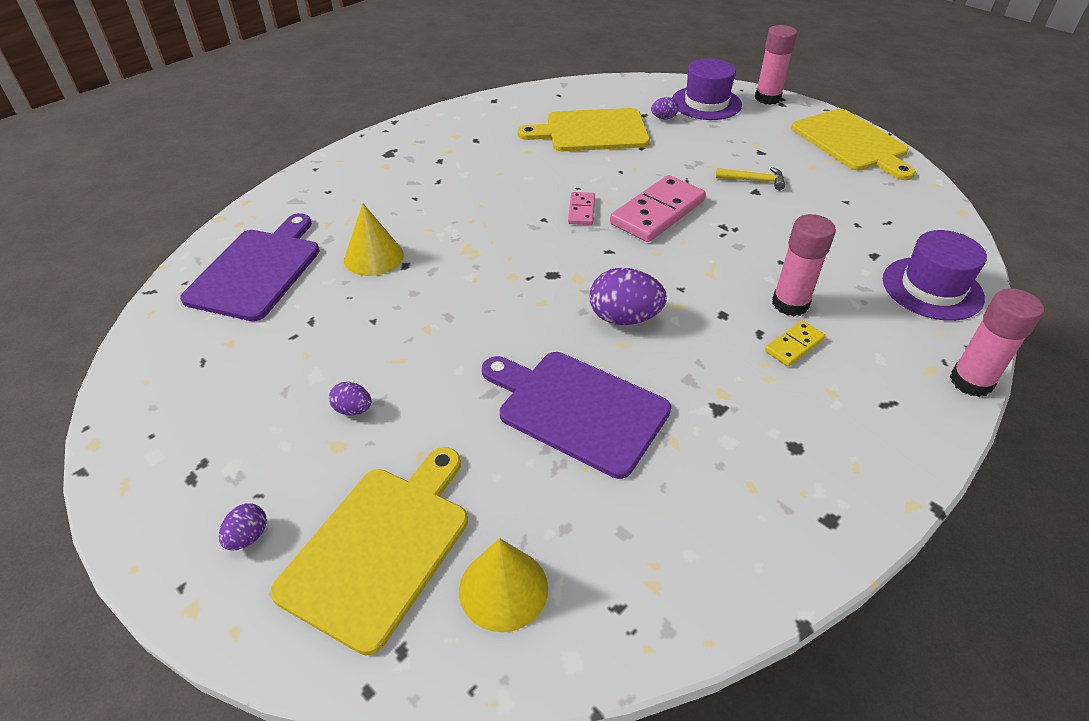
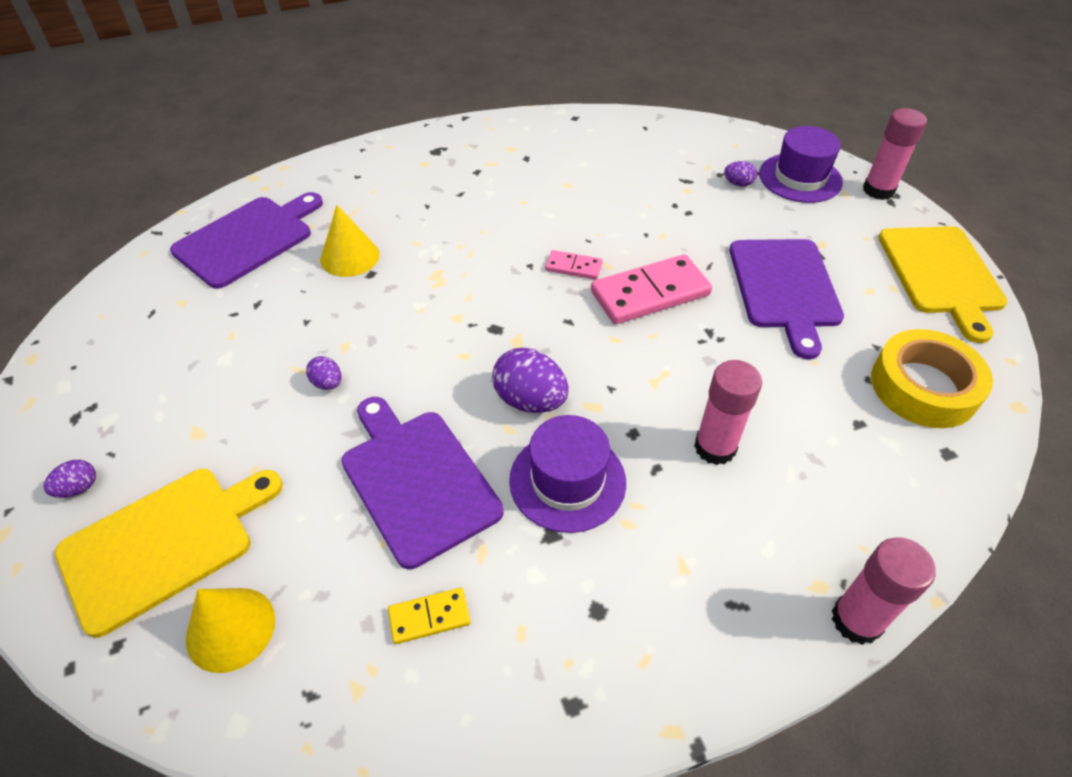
camera: 25 degrees right, 5 degrees up
purple egg [329,382,372,415] -> purple egg moved to [306,356,341,390]
yellow cutting board [518,108,650,151] -> none
pink domino [568,192,595,225] -> pink domino turned 75 degrees clockwise [545,250,603,280]
yellow hammer [716,167,785,190] -> purple cutting board [729,239,844,359]
yellow domino [765,321,825,366] -> yellow domino moved to [388,588,471,644]
purple hat [883,230,987,321] -> purple hat moved to [509,415,626,533]
none -> yellow tape [871,329,993,428]

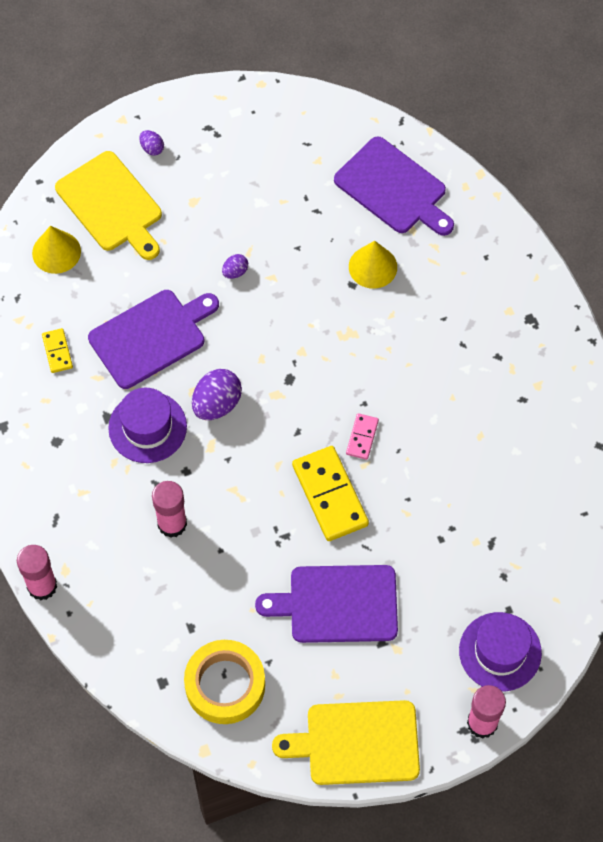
camera: 90 degrees right, 15 degrees up
pink domino [591,254,712,324] -> yellow domino [292,446,369,541]
purple egg [724,161,757,187] -> none

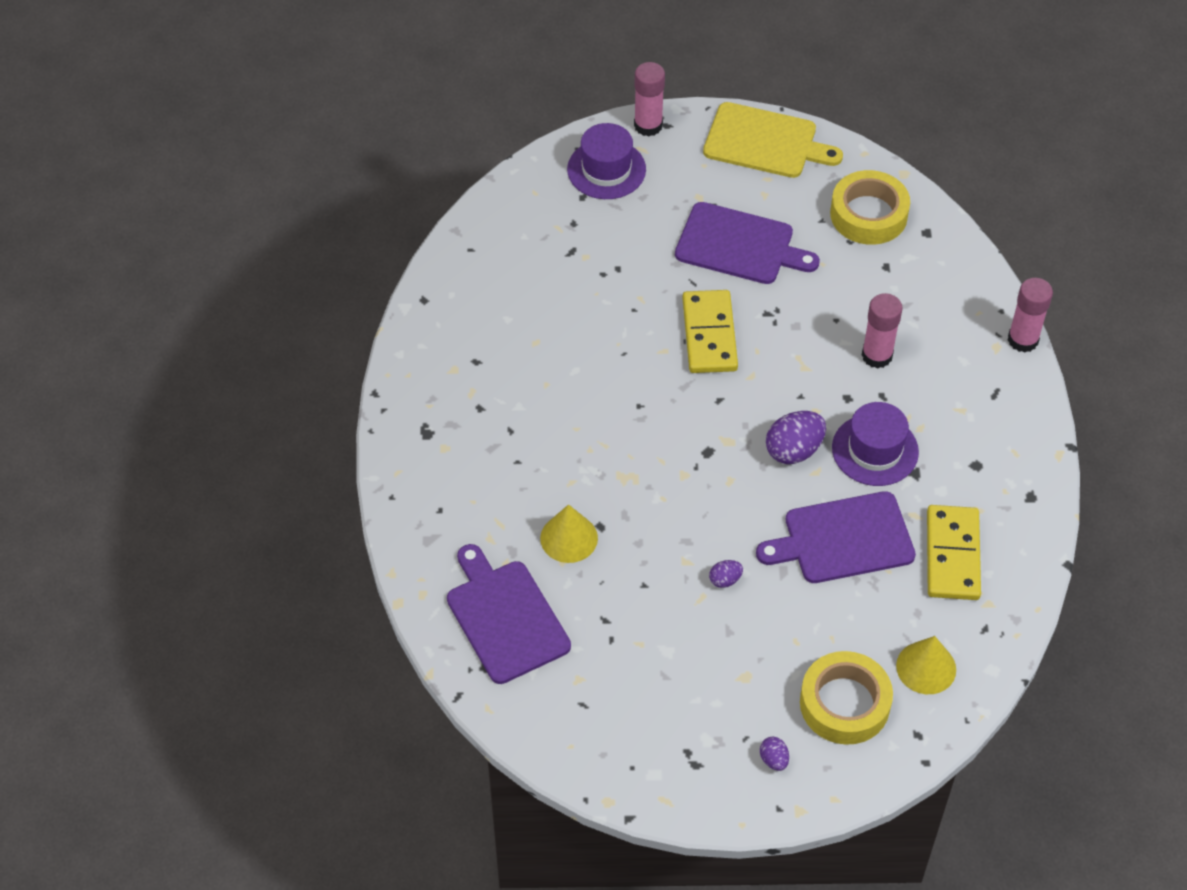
camera: 160 degrees left, 10 degrees down
yellow domino [42,328,73,373] -> yellow domino [927,505,981,600], size x1.99
yellow cutting board [55,151,162,260] -> yellow tape [800,651,893,745]
pink domino [346,413,379,460] -> none

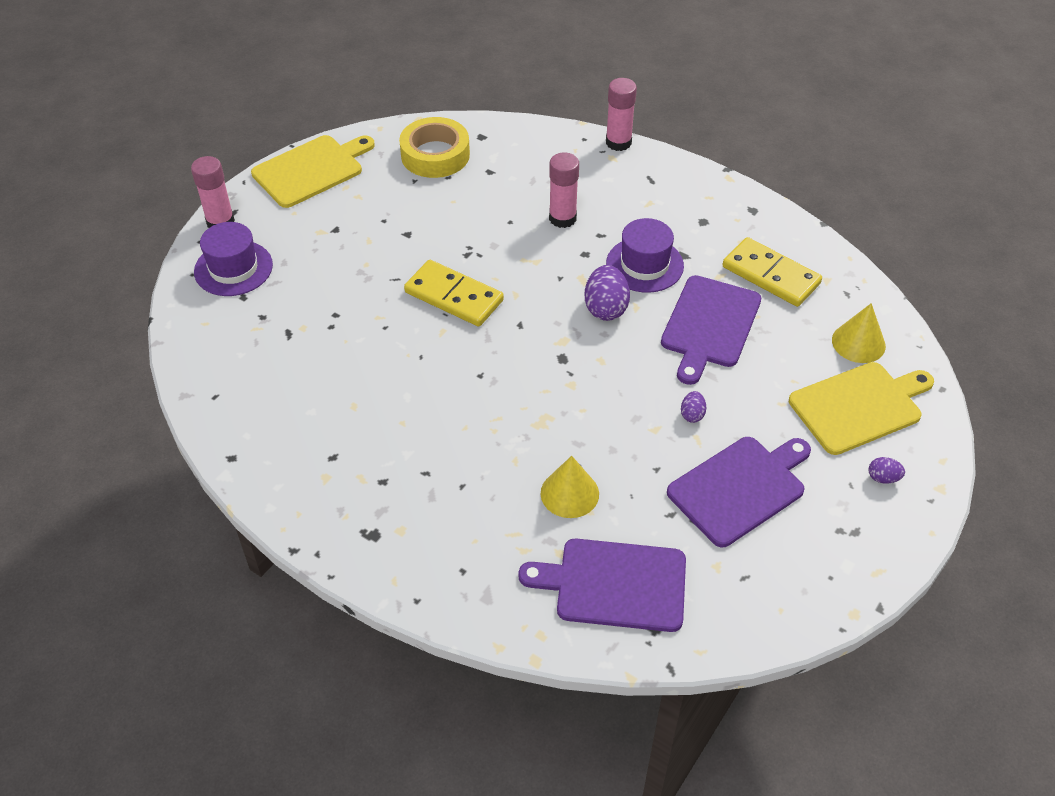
camera: 55 degrees left, 5 degrees down
purple cutting board [675,202,820,284] -> purple cutting board moved to [667,437,811,547]
yellow tape [800,651,893,745] -> yellow cutting board [789,362,934,455]

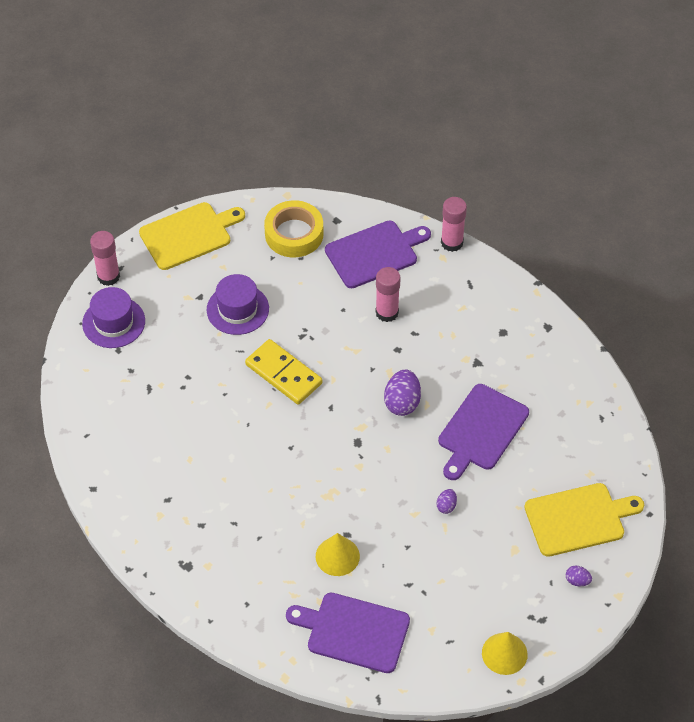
camera: 10 degrees right, 5 degrees up
purple hat [606,218,684,293] -> purple hat moved to [207,274,269,335]
purple cutting board [667,437,811,547] -> purple cutting board moved to [325,221,431,288]
yellow domino [723,237,822,307] -> none
yellow cone [832,303,886,363] -> yellow cone moved to [482,632,528,675]

